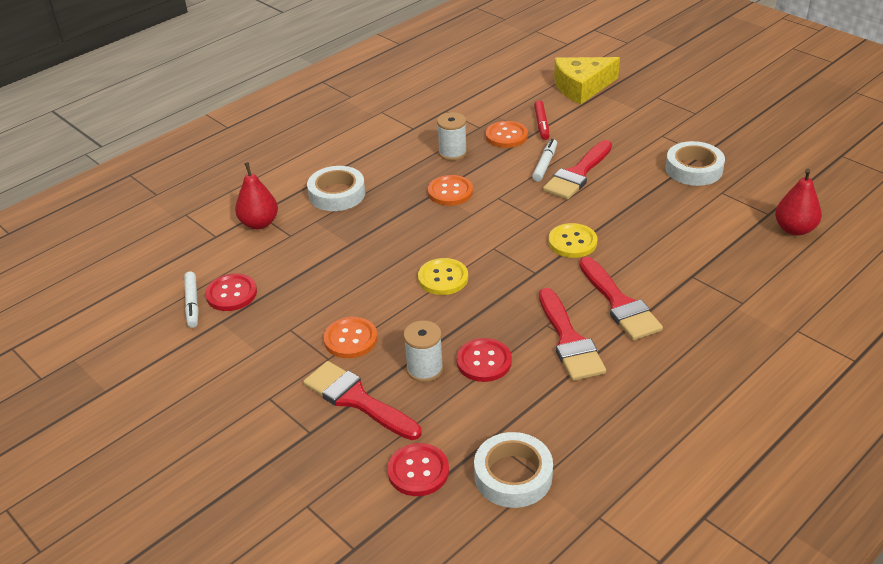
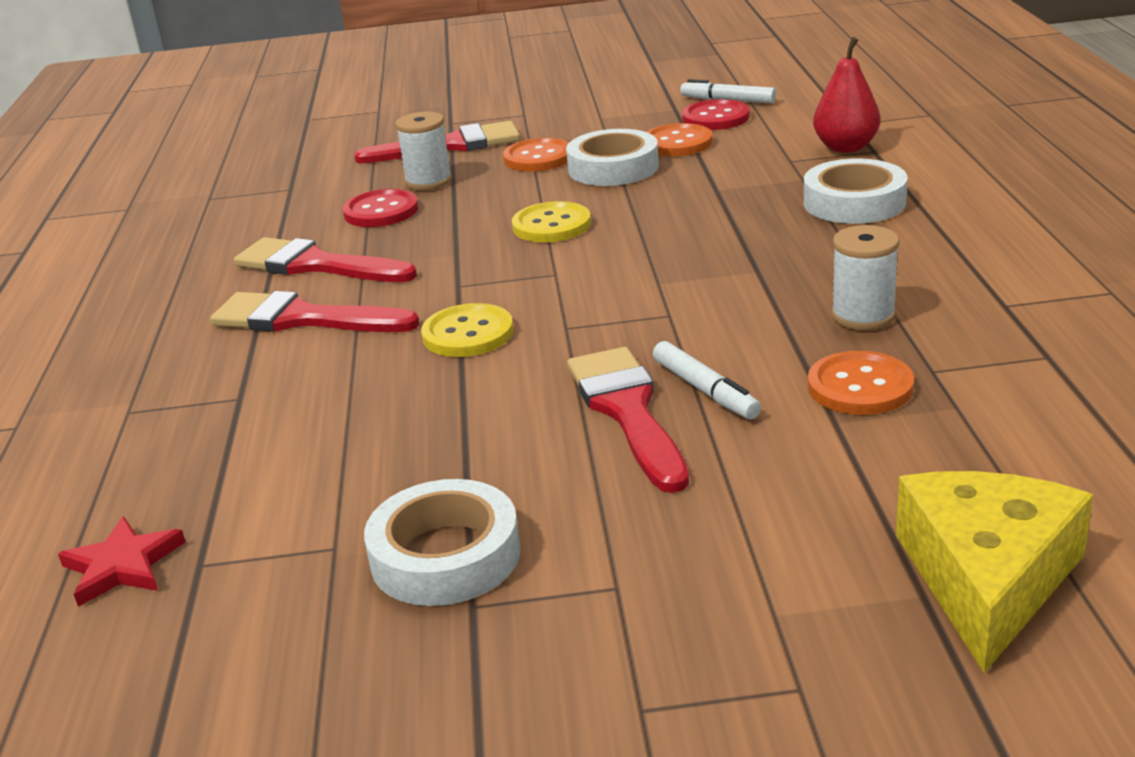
camera: 130 degrees right, 10 degrees down
red button [387,443,449,496] -> none
orange button [428,175,473,206] -> orange button moved to [647,123,713,156]
white tape [474,432,553,508] -> white tape moved to [566,129,659,186]
red marker [534,100,549,140] -> none
red pear [775,169,822,236] -> red star [58,517,186,607]

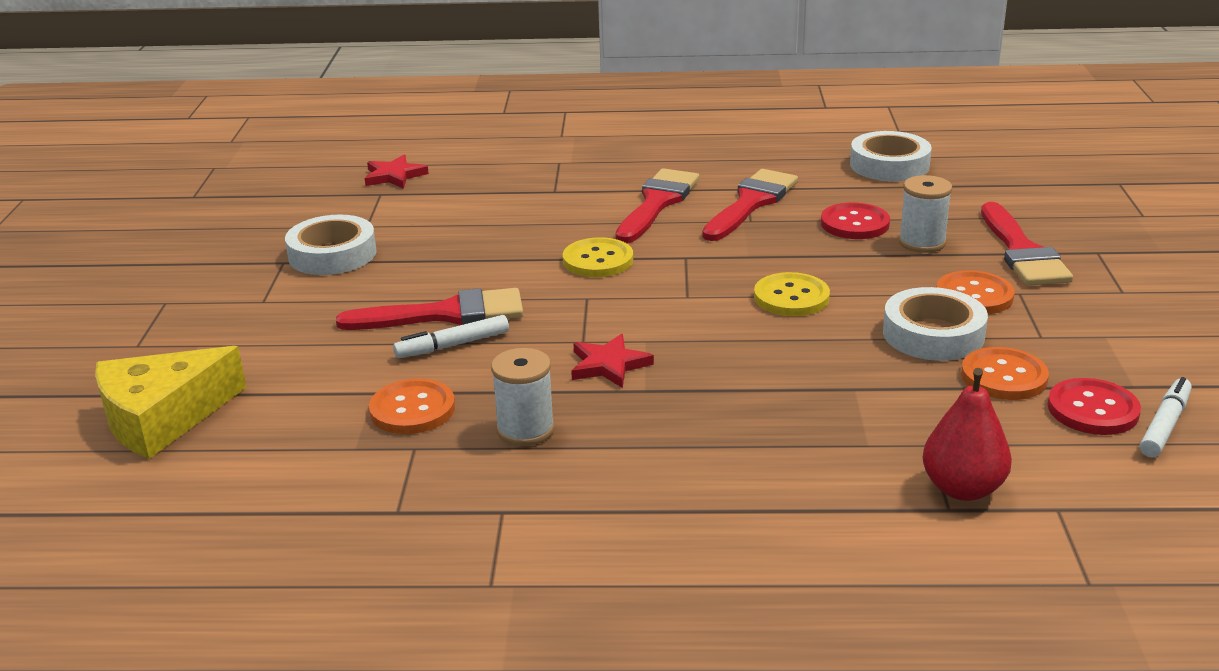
camera: 95 degrees right, 0 degrees up
white tape [804,158,908,224] -> white tape moved to [850,131,932,181]
yellow cheese [896,471,1093,673] -> yellow cheese turned 120 degrees clockwise [95,346,247,459]
none -> red star [571,334,654,388]

